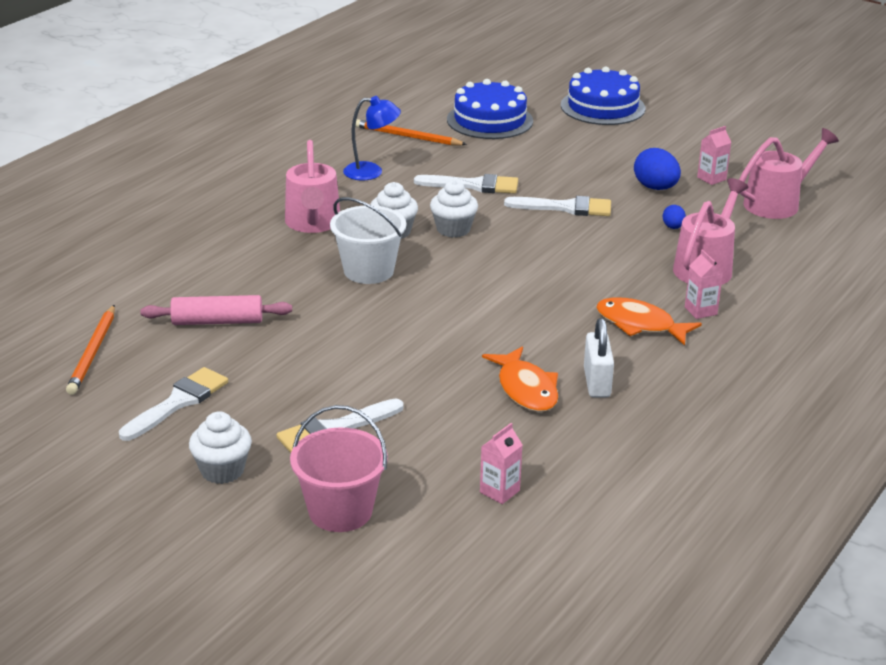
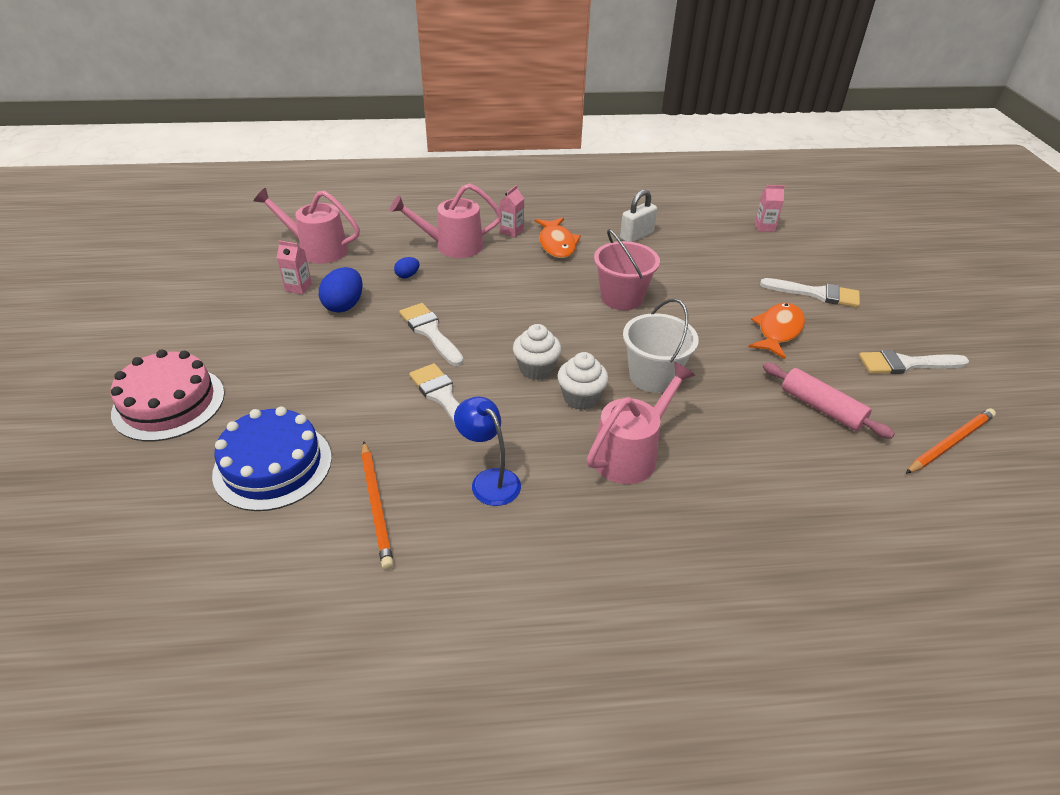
camera: 130 degrees left, 10 degrees up
white cupcake [189,411,252,484] -> none
pink bucket [290,405,388,532] -> pink bucket moved to [594,229,660,310]
orange fish [482,346,558,412] -> orange fish moved to [749,303,805,359]
blue cake [561,66,645,125] -> pink cake [111,349,225,441]

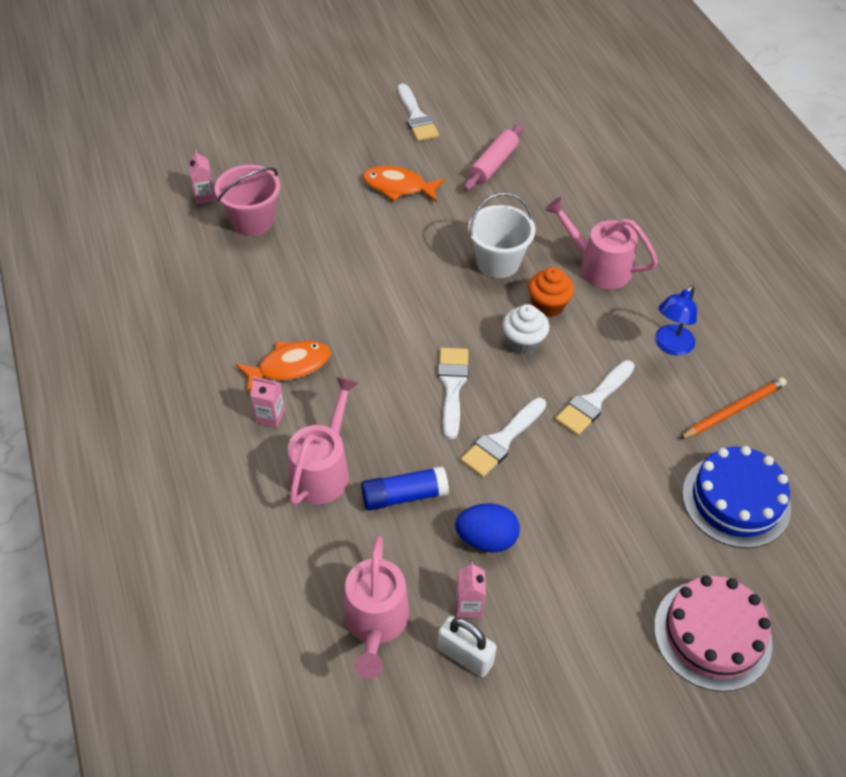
camera: 105 degrees left, 10 degrees up
pink watering can [390,183,502,258] -> pink watering can turned 135 degrees counterclockwise [288,376,358,505]
blue egg [394,257,419,279] -> blue glue stick [361,466,449,511]
white cupcake [557,352,609,410] -> orange cupcake [528,267,574,317]
pink bucket [594,229,660,310] -> pink bucket moved to [215,165,280,236]
white padlock [620,189,657,242] -> white padlock moved to [437,616,497,677]
white brush [760,278,860,307] -> white brush moved to [438,348,469,440]
orange pencil [905,408,996,474] -> none

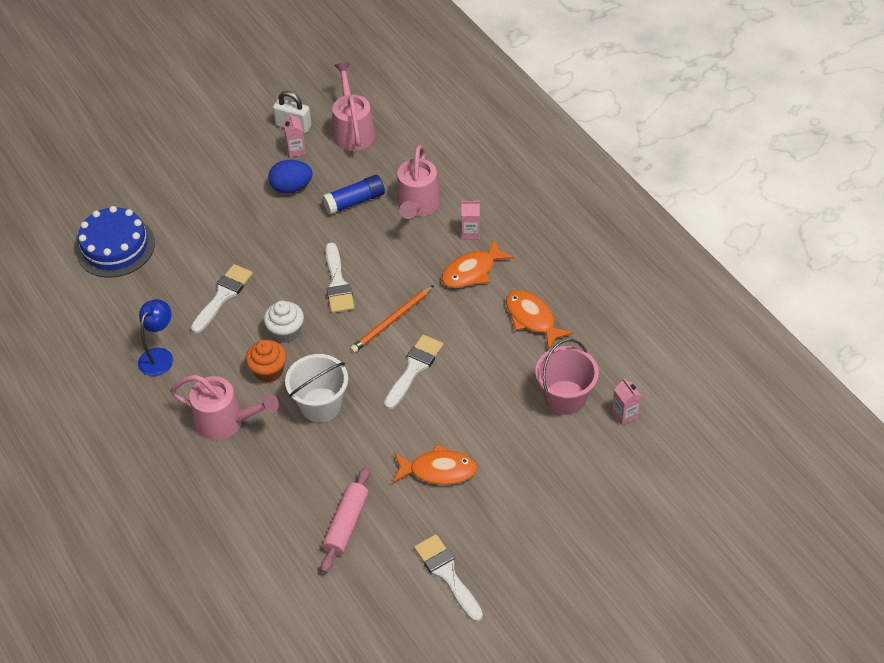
camera: 170 degrees right, 0 degrees up
white brush [461,398,546,477] -> white brush moved to [384,335,443,409]
pink cake [654,576,773,692] -> none
orange pencil [679,377,787,439] -> orange pencil moved to [350,285,434,353]
none -> orange fish [506,290,573,350]

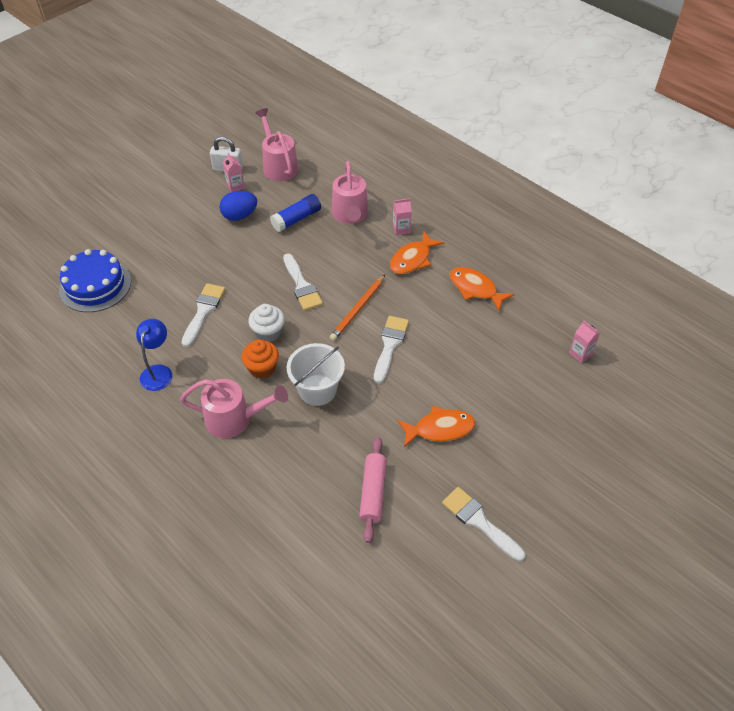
camera: 15 degrees left, 0 degrees up
pink bucket [535,339,599,415] -> none

